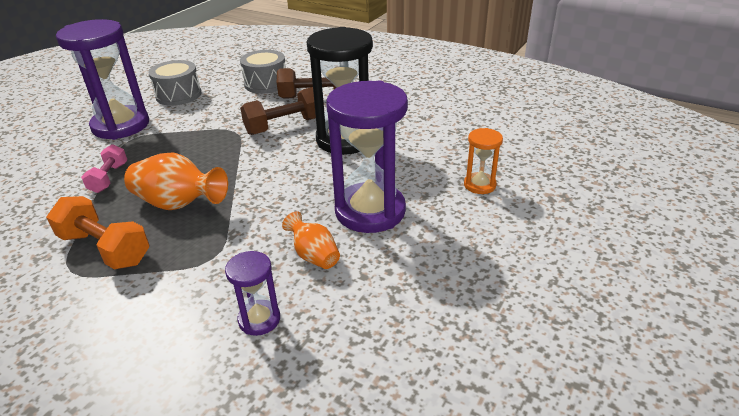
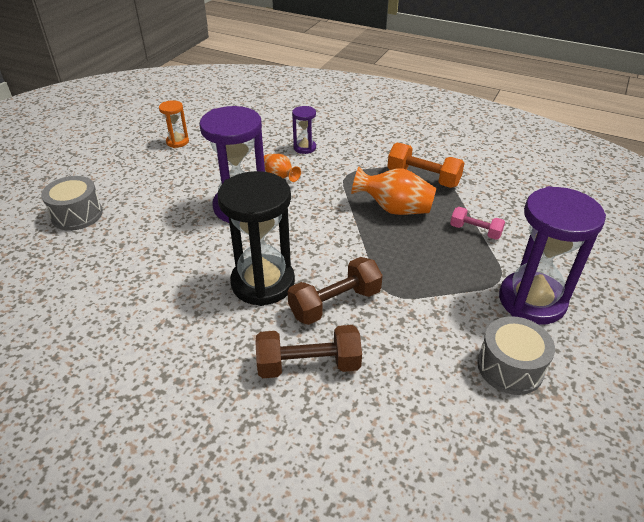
camera: 175 degrees right, 5 degrees up
pink dumbbell [81,144,127,193] -> pink dumbbell turned 60 degrees counterclockwise [450,207,505,240]
grey drum [240,50,286,94] -> grey drum moved to [41,176,103,231]
orange hourglass [464,128,503,194] -> orange hourglass moved to [159,100,189,148]

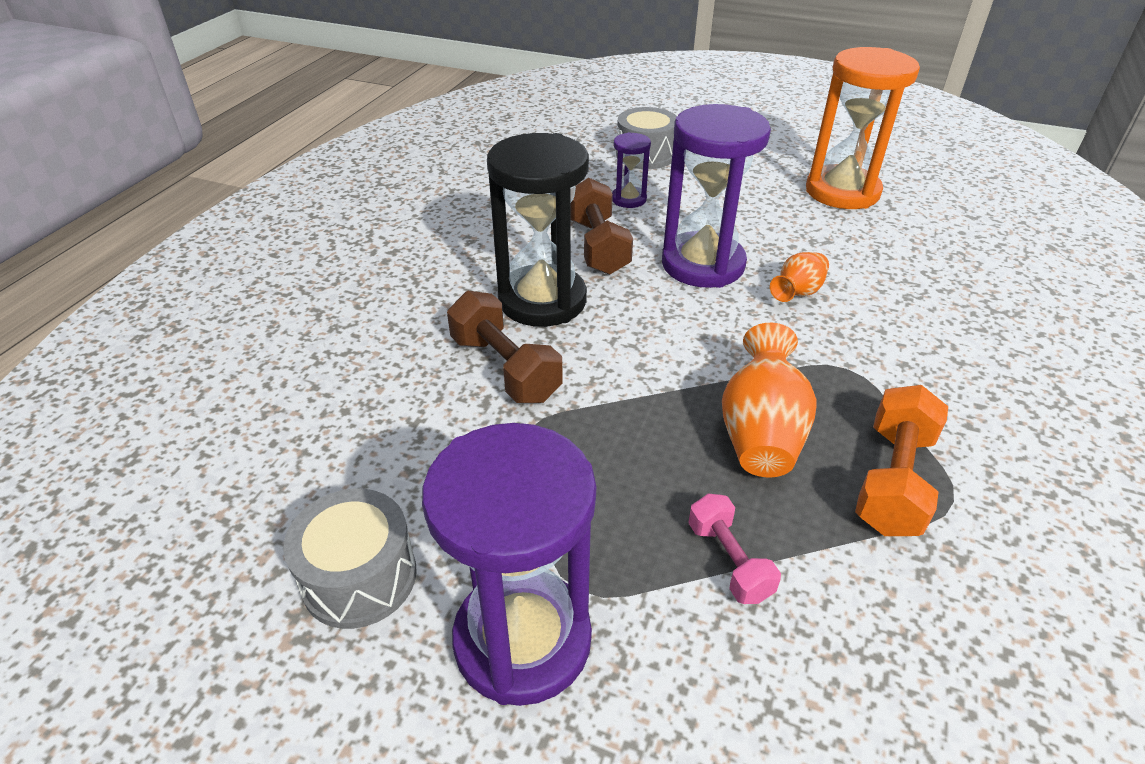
camera: 85 degrees right, 0 degrees up
orange hourglass [159,100,189,148] -> orange hourglass [806,47,920,209], size x2.10
brown dumbbell [255,325,362,378] -> brown dumbbell moved to [571,178,633,275]
purple hourglass [292,106,316,154] -> purple hourglass moved to [612,132,651,208]
pink dumbbell [450,207,505,240] -> pink dumbbell turned 45 degrees counterclockwise [688,494,781,604]

